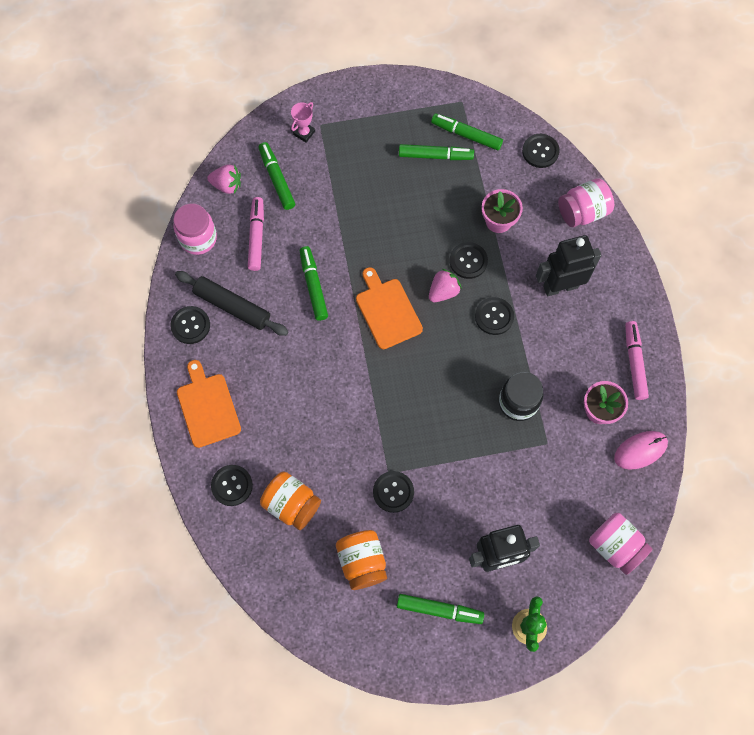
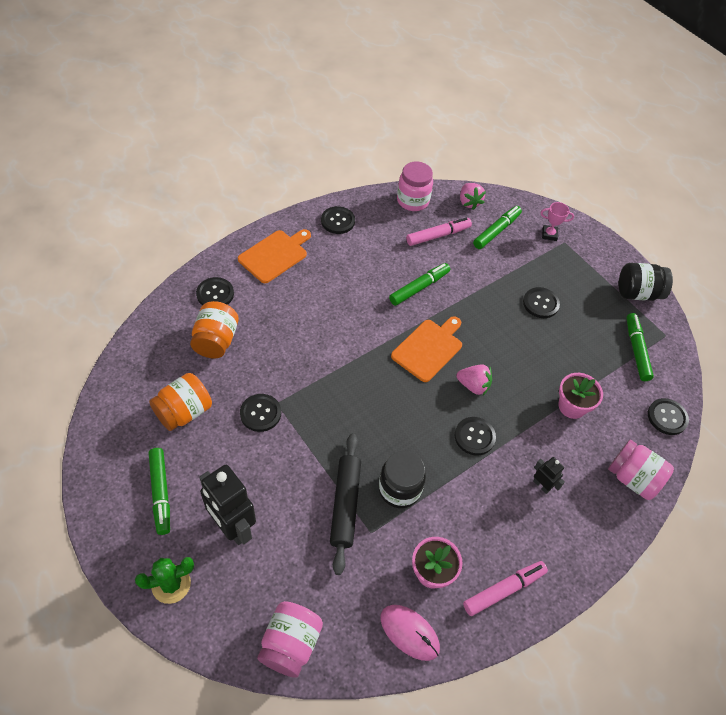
camera: 60 degrees right, 15 degrees down
black rolling pin [175,271,288,336] -> black rolling pin moved to [330,434,361,575]
green marker [399,144,474,160] -> none
black button [449,242,488,279] -> black button moved to [523,287,560,318]
black robot [536,235,602,296] -> black robot [533,457,565,494], size x0.49
none -> black jar [619,263,673,301]

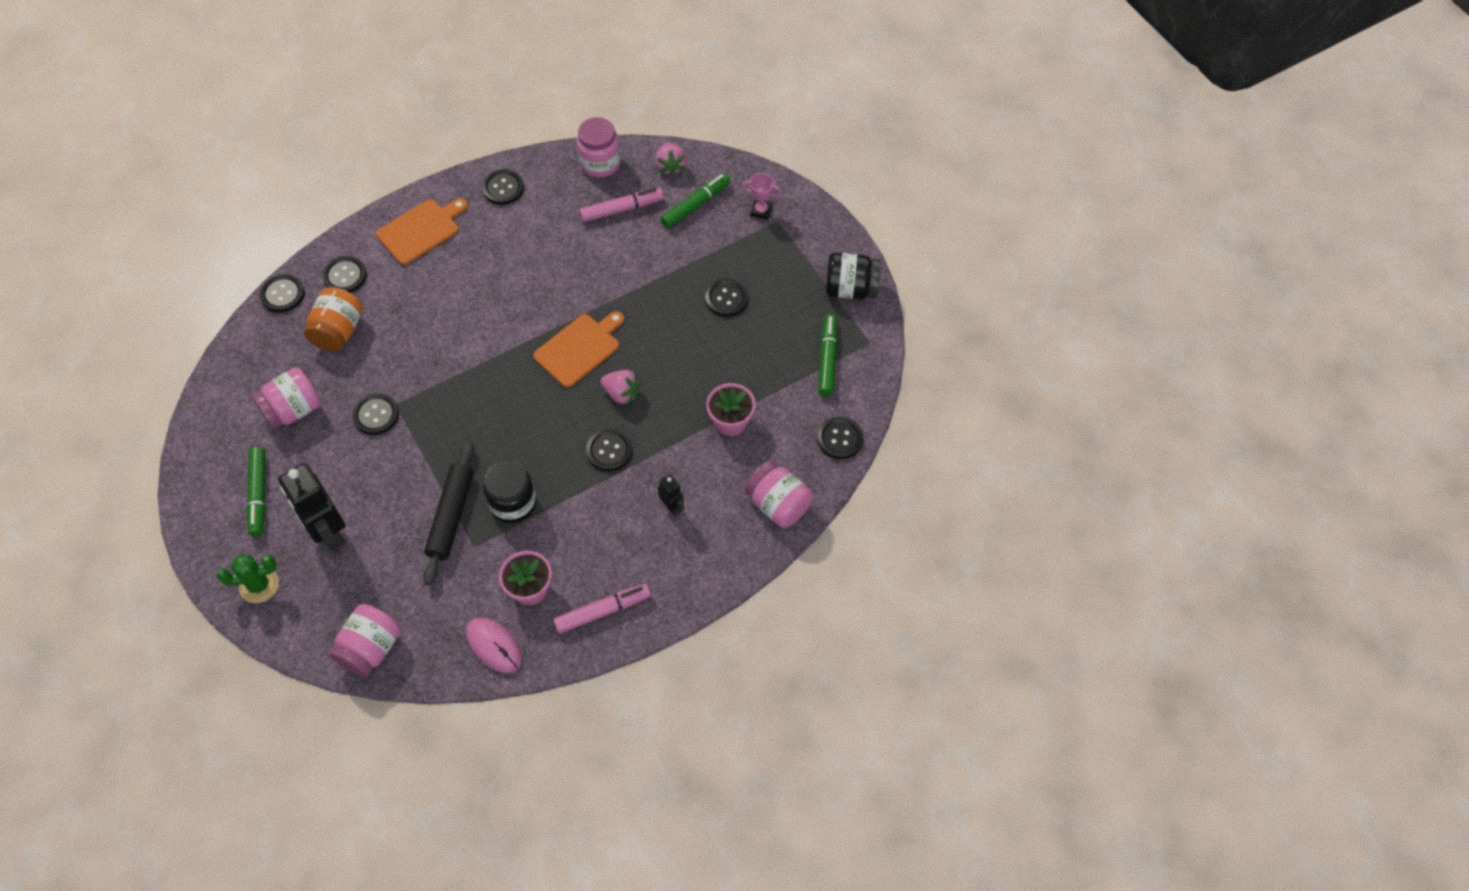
camera: 10 degrees right, 5 degrees up
orange jar [149,373,212,431] -> pink jar [252,367,321,430]
green marker [389,263,450,306] -> none
none -> black button [260,274,305,313]

